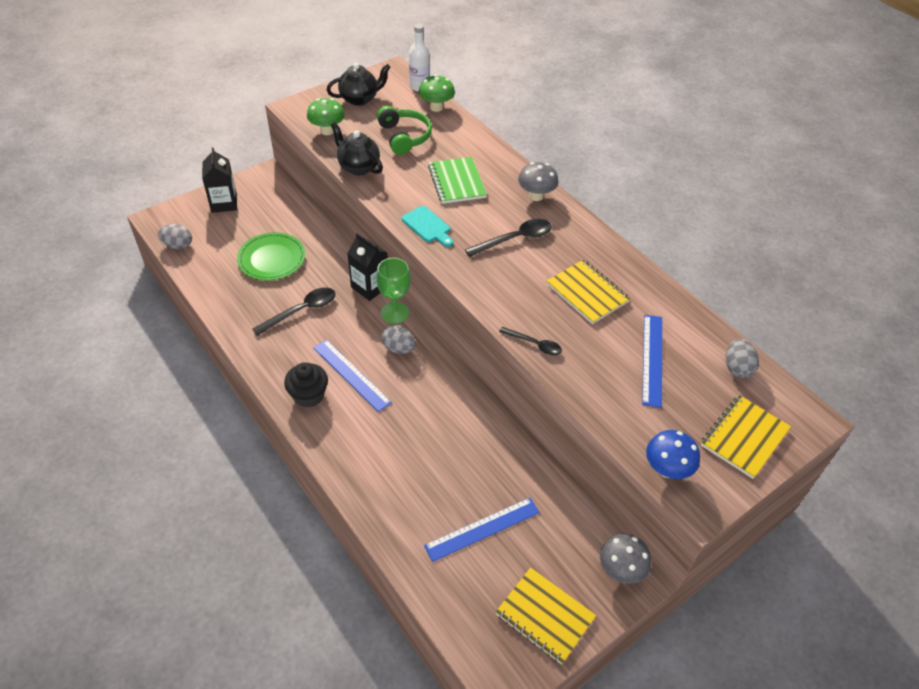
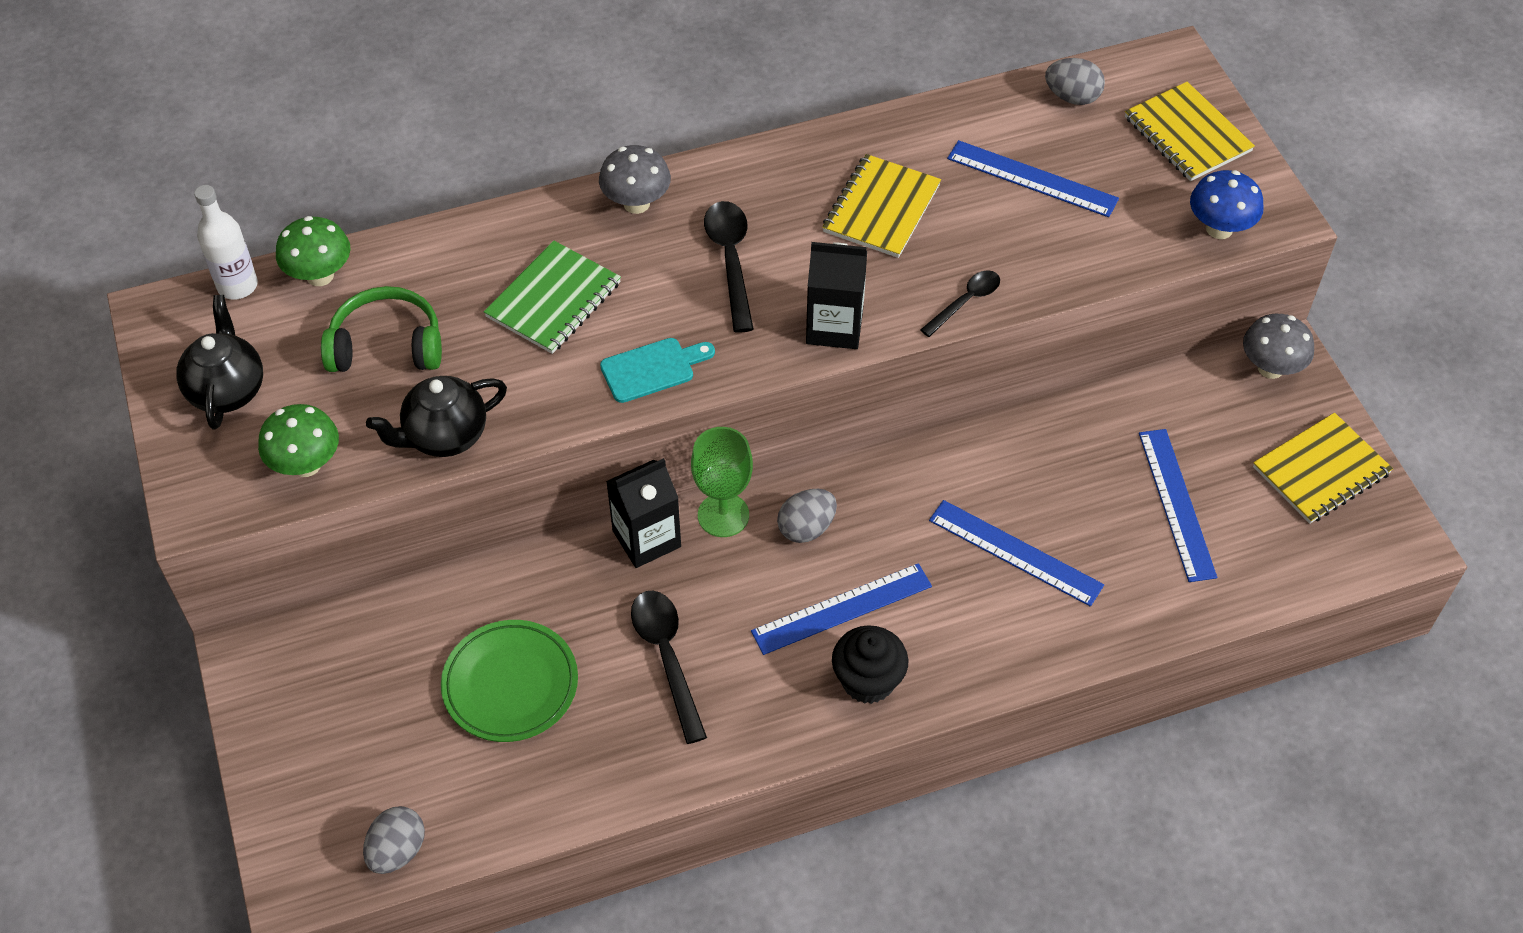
camera: 70 degrees left, 5 degrees up
black carton [202,147,237,213] -> black carton moved to [806,242,867,349]
green notebook [428,157,487,204] -> green notebook turned 60 degrees counterclockwise [484,240,621,354]
yellow notebook [547,260,630,324] -> yellow notebook turned 45 degrees counterclockwise [822,154,941,258]
none -> blue ruler [929,500,1104,607]

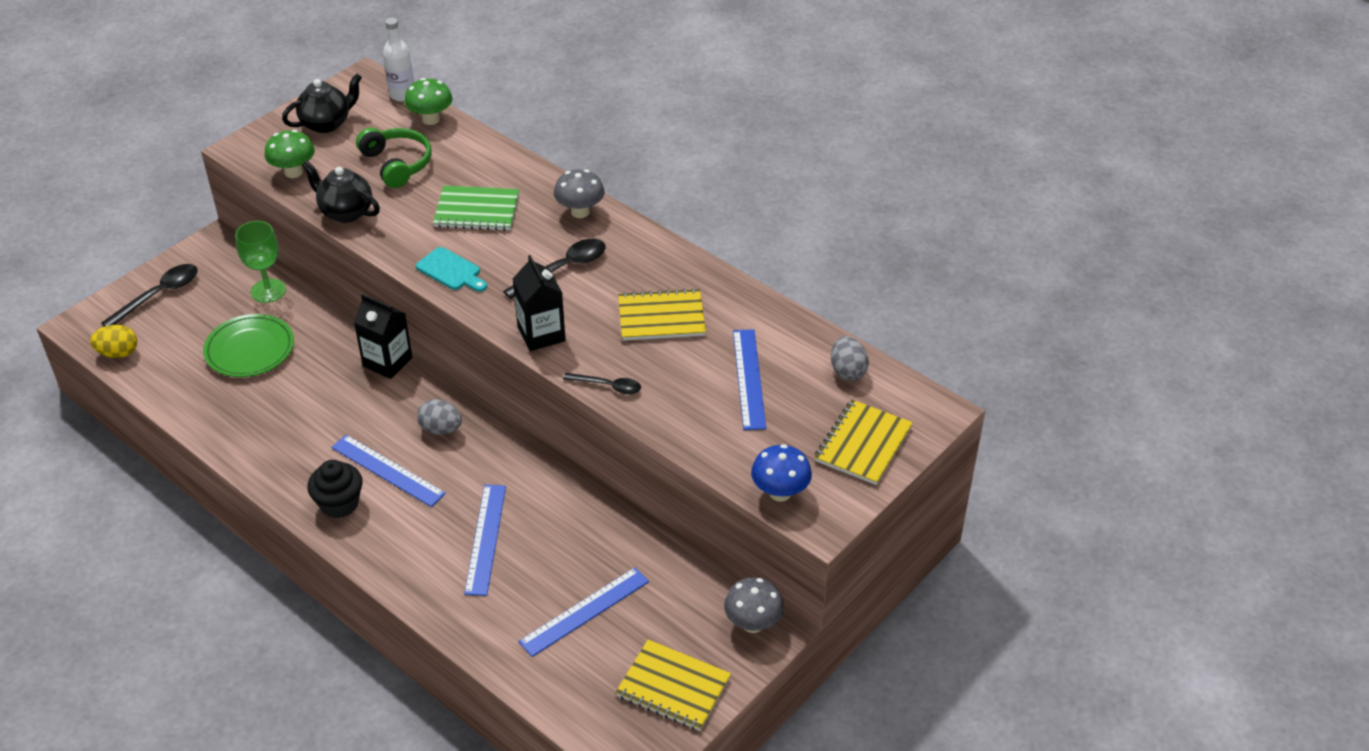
camera: 60 degrees right, 10 degrees down
grey egg [363,806,425,874] -> yellow egg [90,325,137,358]
black spoon [631,590,707,744] -> black spoon moved to [101,264,198,327]
green goblet [691,427,753,537] -> green goblet moved to [235,221,286,303]

